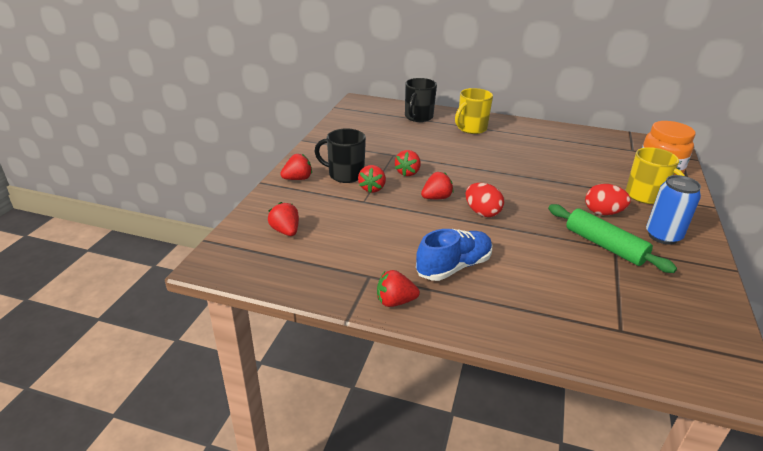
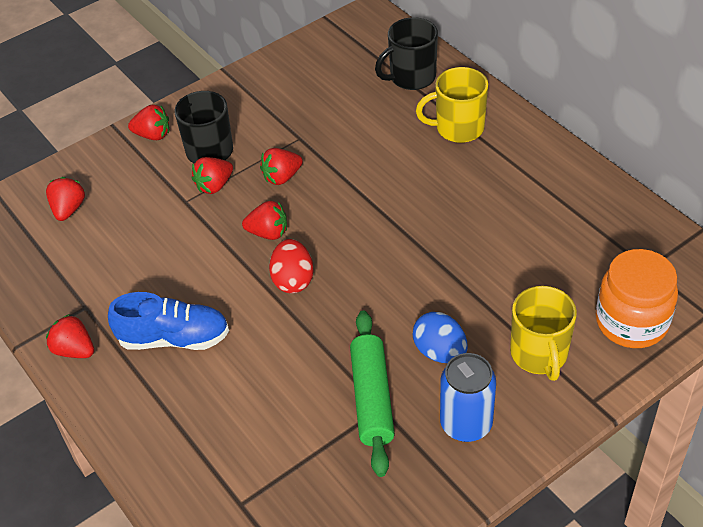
camera: 40 degrees right, 15 degrees up
red egg [585,184,631,215] -> blue egg [413,312,468,363]

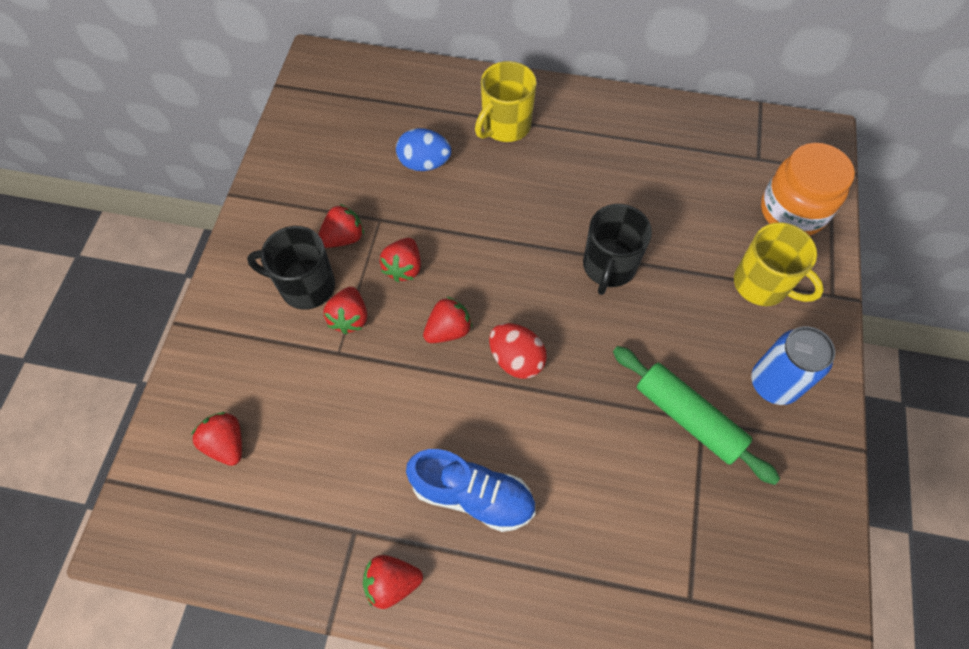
camera: 45 degrees left, 15 degrees up
blue shoe [108,292,229,350] -> blue shoe turned 60 degrees clockwise [406,449,535,532]
red strawberry [128,105,169,140] -> red strawberry moved to [318,204,364,248]
black mug [375,17,438,90] -> black mug moved to [583,204,652,295]
blue egg [413,312,468,363] -> blue egg moved to [396,128,451,171]

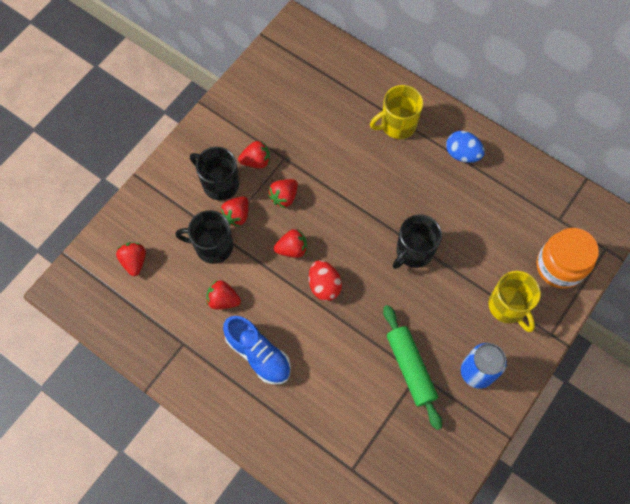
camera: 25 degrees right, 5 degrees up
red strawberry [363,555,423,609] -> red strawberry moved to [206,280,241,310]
blue egg [396,128,451,171] -> blue egg moved to [446,131,485,163]
none -> black mug [175,210,233,264]

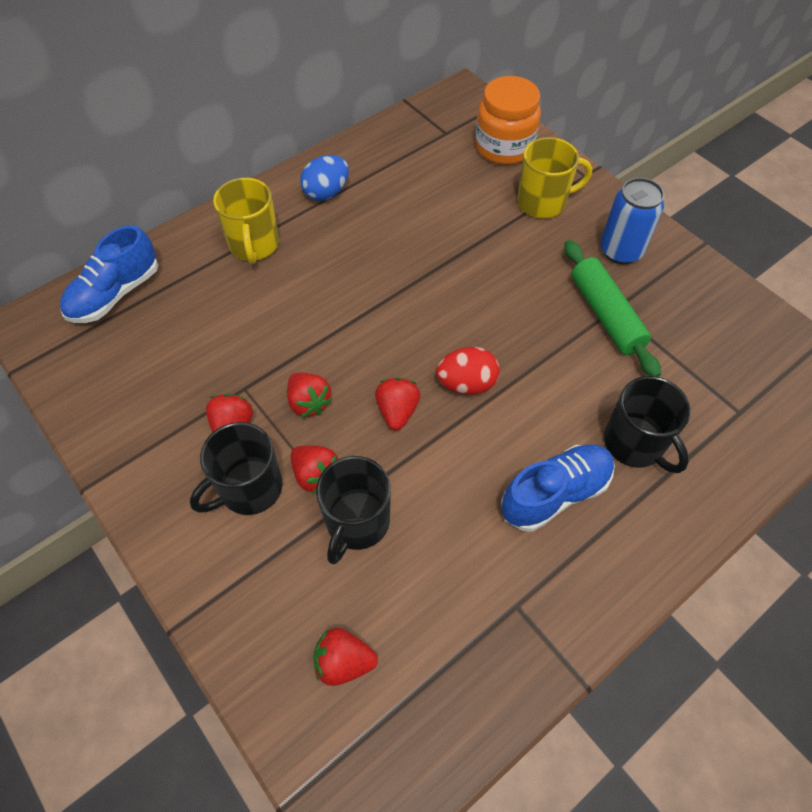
camera: 75 degrees left, 10 degrees down
red strawberry [206,280,241,310] -> none
green rolling pin [383,305,442,430] -> green rolling pin turned 75 degrees clockwise [564,240,661,377]
black mug [393,214,442,269] -> black mug moved to [604,376,691,473]
none -> blue shoe [60,225,158,323]

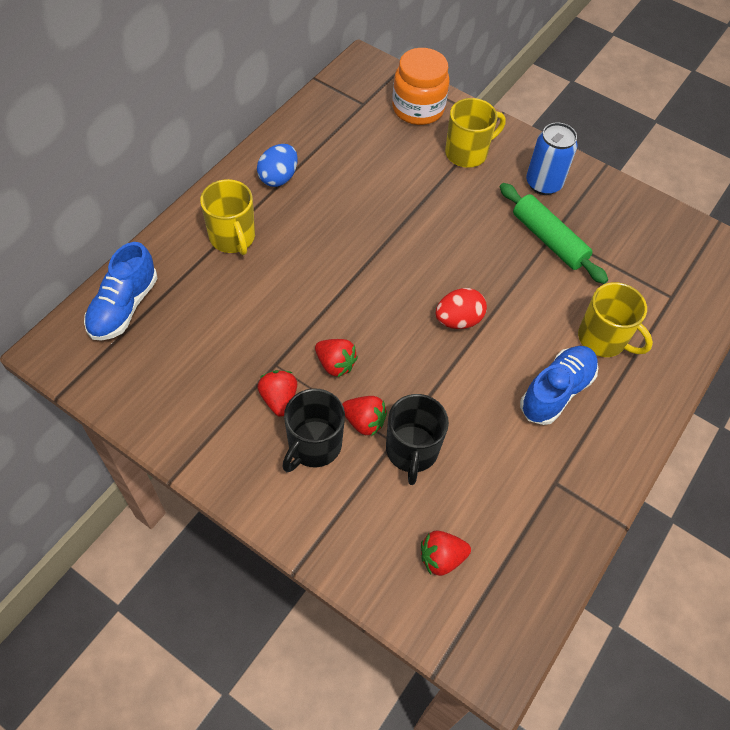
camera: 20 degrees left, 0 degrees up
red strawberry [375,377,421,430] -> none
black mug [604,376,691,473] -> yellow mug [578,282,653,357]

